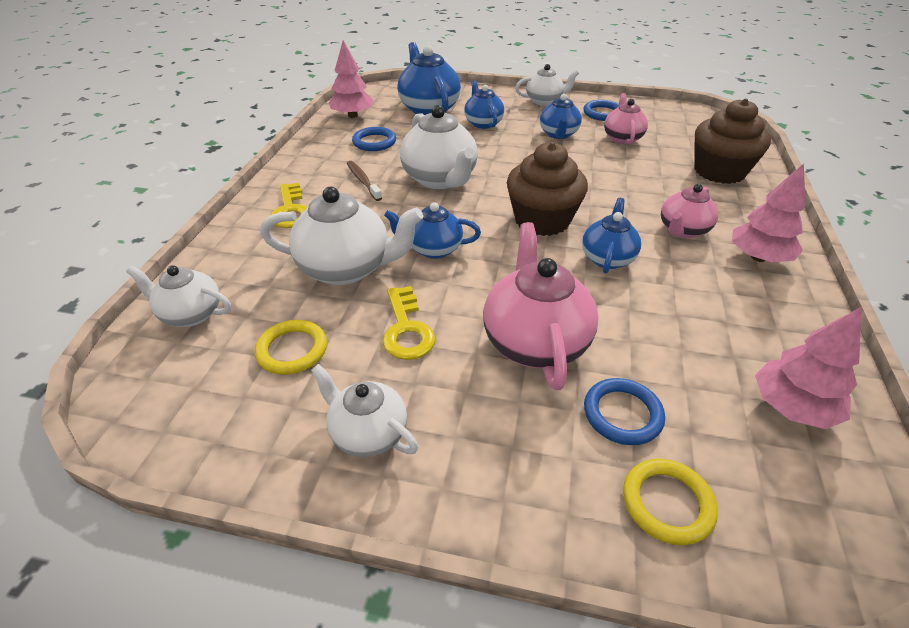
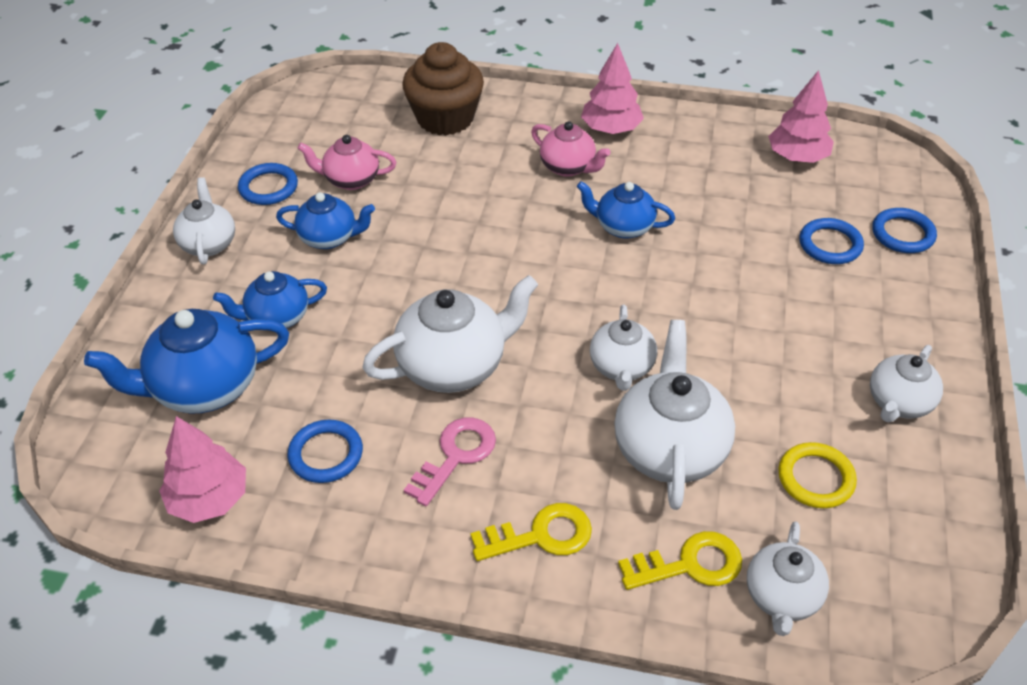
camera: 90 degrees left, 5 degrees up
brown toothbrush [347,161,382,201] -> pink key [404,417,496,506]
yellow key [383,286,436,360] -> yellow key moved to [618,531,742,590]
blue teapot [384,202,481,259] -> white teapot [590,305,657,391]
pink teapot [483,222,599,390] -> none
brown cupcake [507,142,588,236] -> none
yellow ring [623,459,718,545] -> blue ring [872,208,937,253]

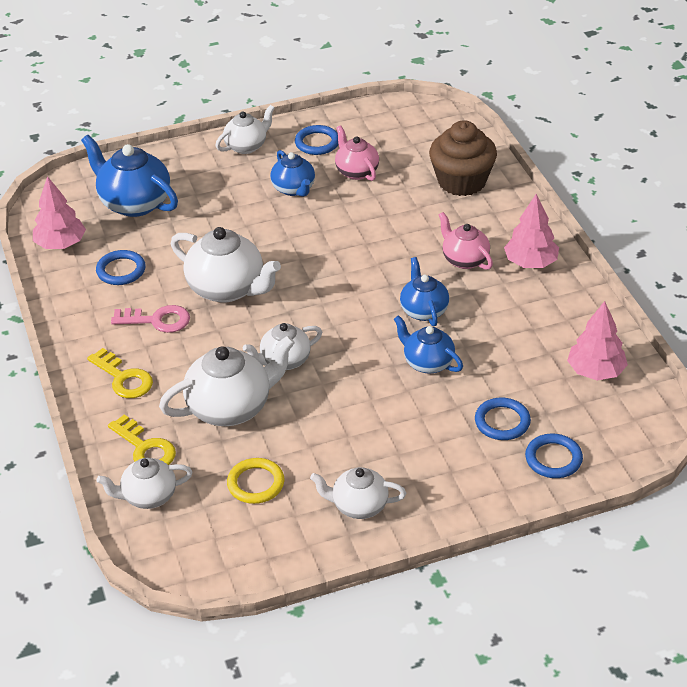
camera: 60 degrees right, 5 degrees down
blue teapot [213,271,327,331] -> blue teapot moved to [394,315,463,374]
pink teapot [531,121,611,177] -> pink teapot turned 135 degrees clockwise [439,212,493,270]

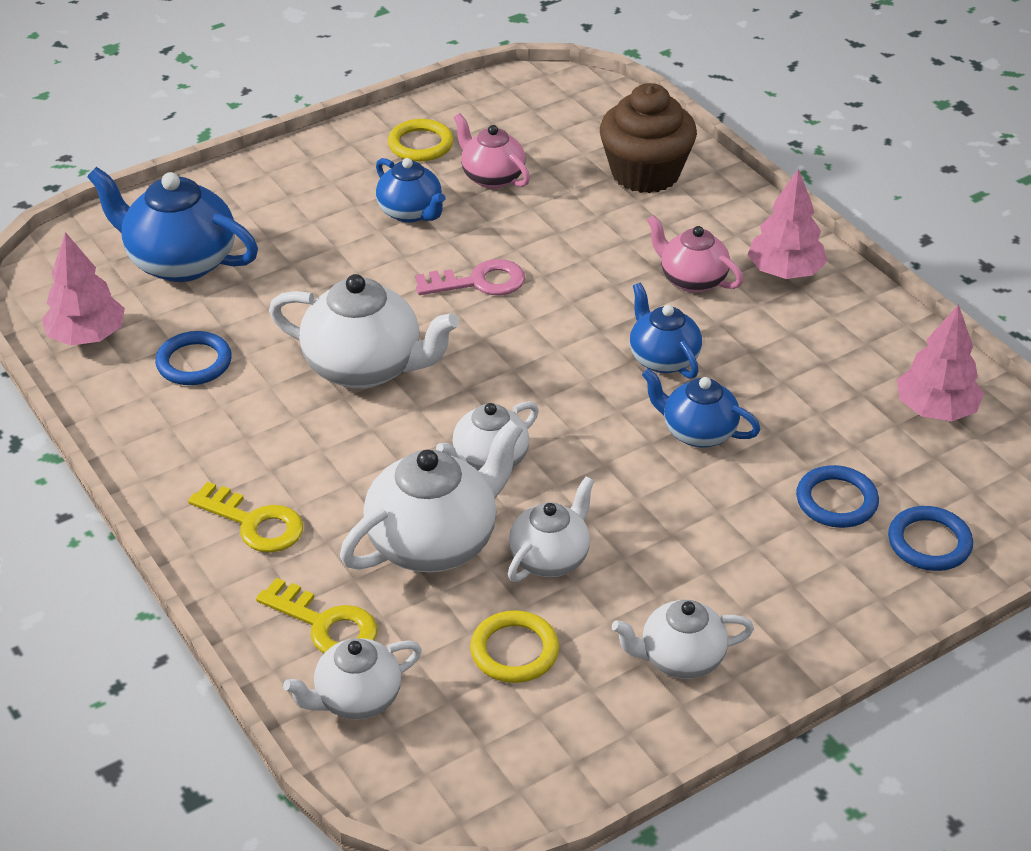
camera: 15 degrees left, 0 degrees up
pink key [111,305,190,333] -> pink key moved to [415,259,525,295]
white teapot [215,105,275,154] -> white teapot moved to [508,476,594,582]
blue ring [295,125,339,155] -> yellow ring [388,119,453,162]

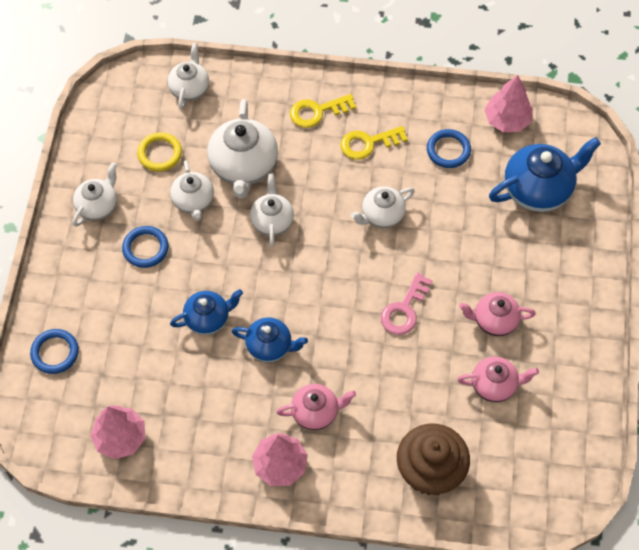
camera: 130 degrees right, 20 degrees up
yellow key [256,578,377,653] -> yellow key moved to [340,126,408,160]
white teapot [269,274,459,389] -> white teapot [351,187,415,228], size x0.61
blue teapot [376,158,446,223] -> pink teapot [459,292,536,336]
yellow ring [388,119,453,162] -> none
blue ring [796,465,879,528] -> blue ring moved to [122,226,169,268]

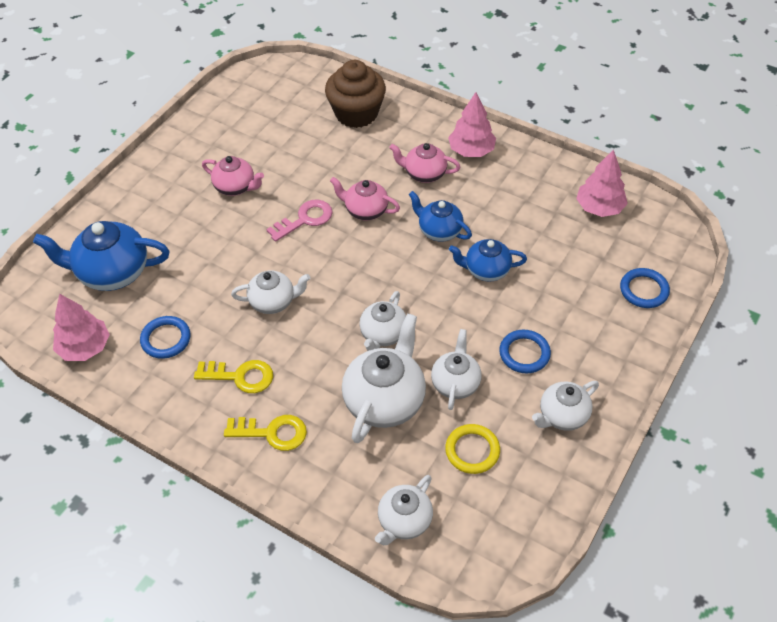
camera: 155 degrees left, 10 degrees down
pink teapot [457,356,539,402] -> pink teapot moved to [330,177,400,220]

